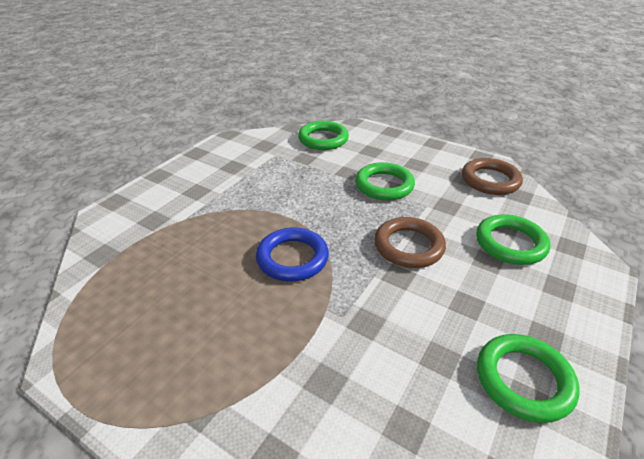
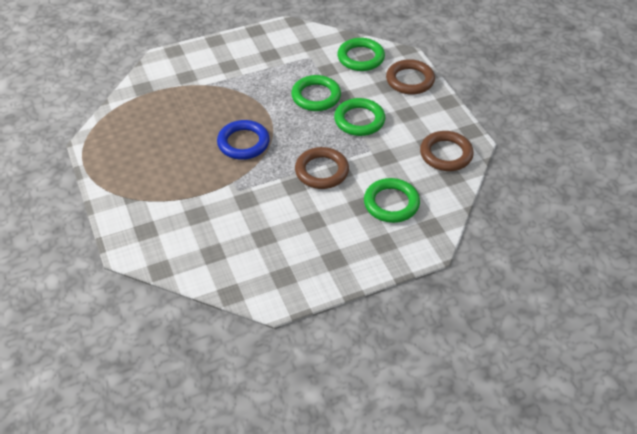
camera: 35 degrees right, 10 degrees up
green ring [477,334,579,423] -> green ring moved to [291,75,341,111]
none -> brown ring [386,59,435,95]

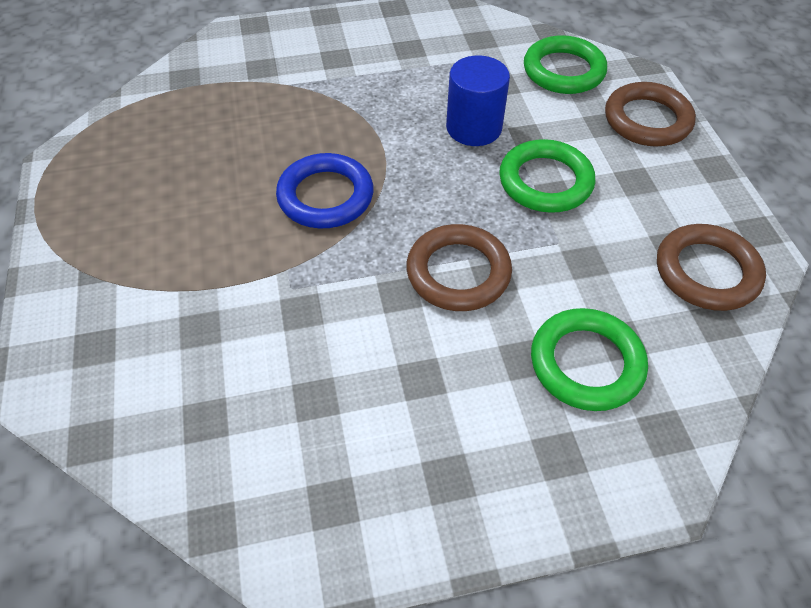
camera: 10 degrees right, 5 degrees up
green ring [291,75,341,111] -> blue cylinder [446,56,510,146]

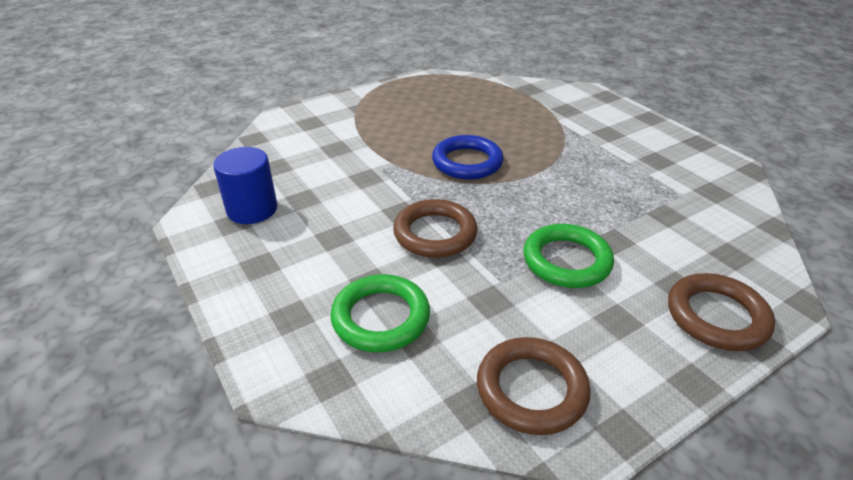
camera: 70 degrees right, 15 degrees down
blue cylinder [446,56,510,146] -> blue cylinder moved to [213,147,277,224]
green ring [524,35,607,94] -> none

